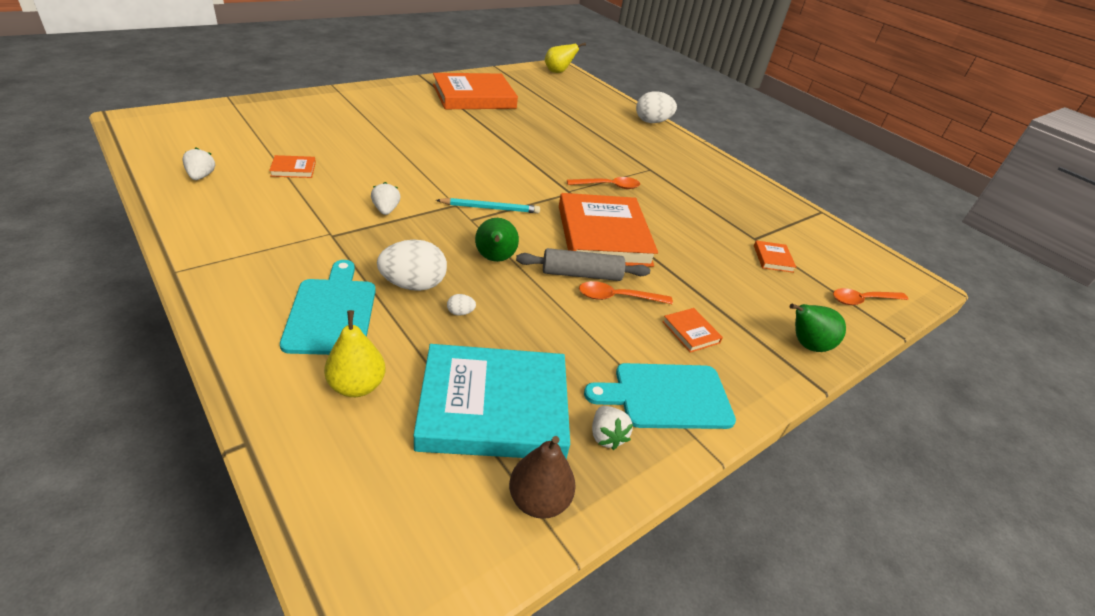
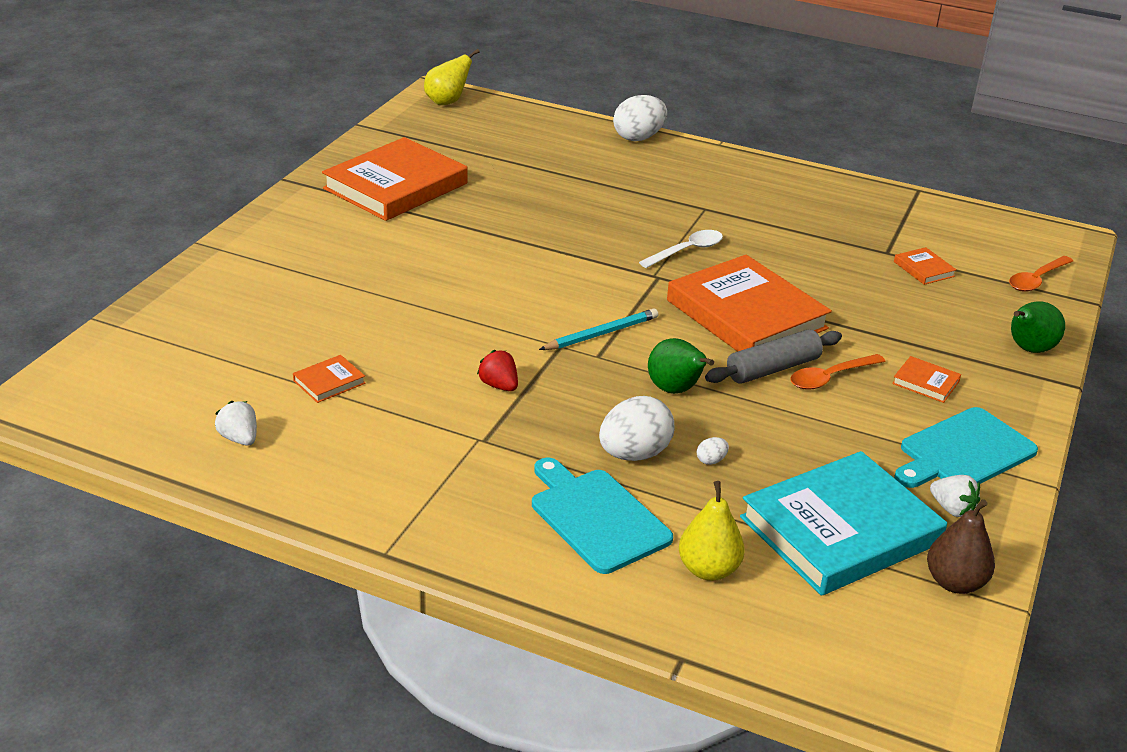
camera: 25 degrees left, 5 degrees down
white strawberry [371,182,400,215] -> red strawberry [477,350,518,391]
orange spoon [567,177,640,189] -> white spoon [639,230,723,268]

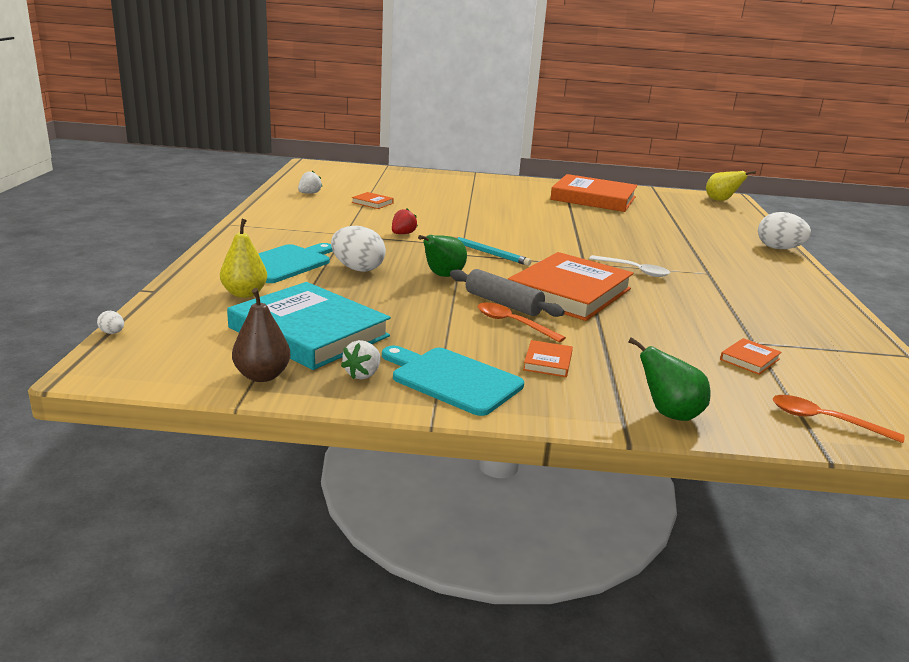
camera: 70 degrees right, 10 degrees down
white egg [697,437,729,465] -> white egg moved to [97,311,124,334]

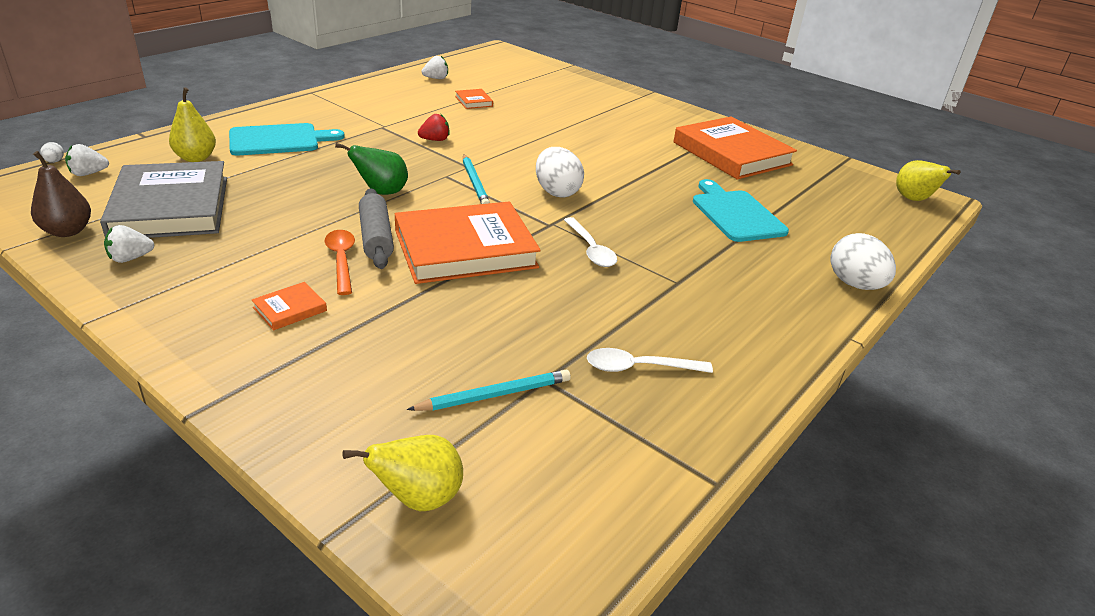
camera: 35 degrees right, 10 degrees up
turquoise book [227,282,391,370] -> grey book [100,161,227,238]
white egg [331,226,386,272] -> white egg moved to [536,147,584,197]
turquoise cutting board [382,346,524,416] -> turquoise cutting board moved to [693,179,789,242]
green pear [628,337,710,421] -> none
orange book [720,338,782,375] -> turquoise pencil [407,370,571,411]
orange spoon [773,395,905,443] -> yellow pear [342,435,463,511]
none -> white strawberry [65,144,109,176]
none -> white spoon [587,348,713,373]

